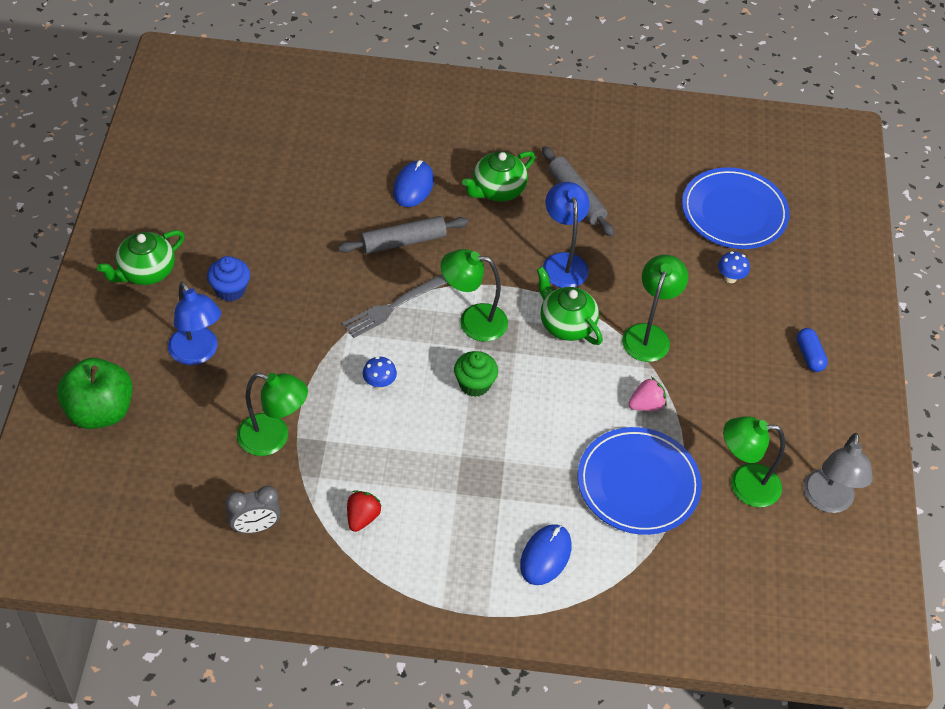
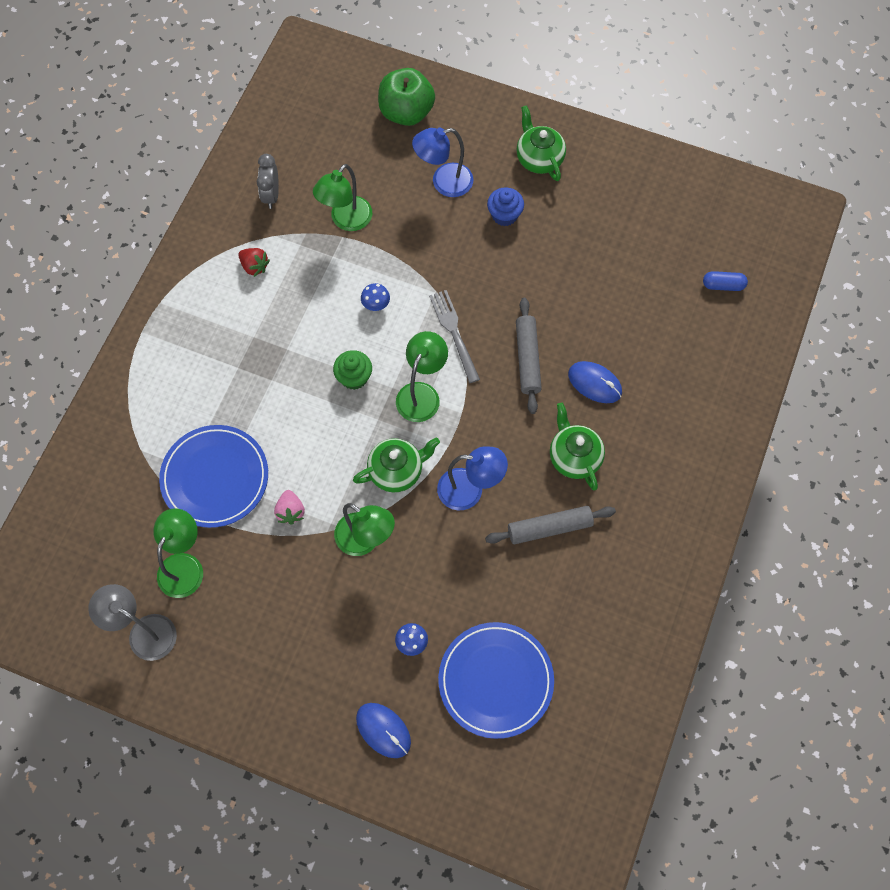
camera: 110 degrees right, 15 degrees up
blue mouse [520,524,571,585] -> blue mouse moved to [356,703,411,758]
blue capsule [797,328,828,372] -> blue capsule moved to [703,271,748,291]

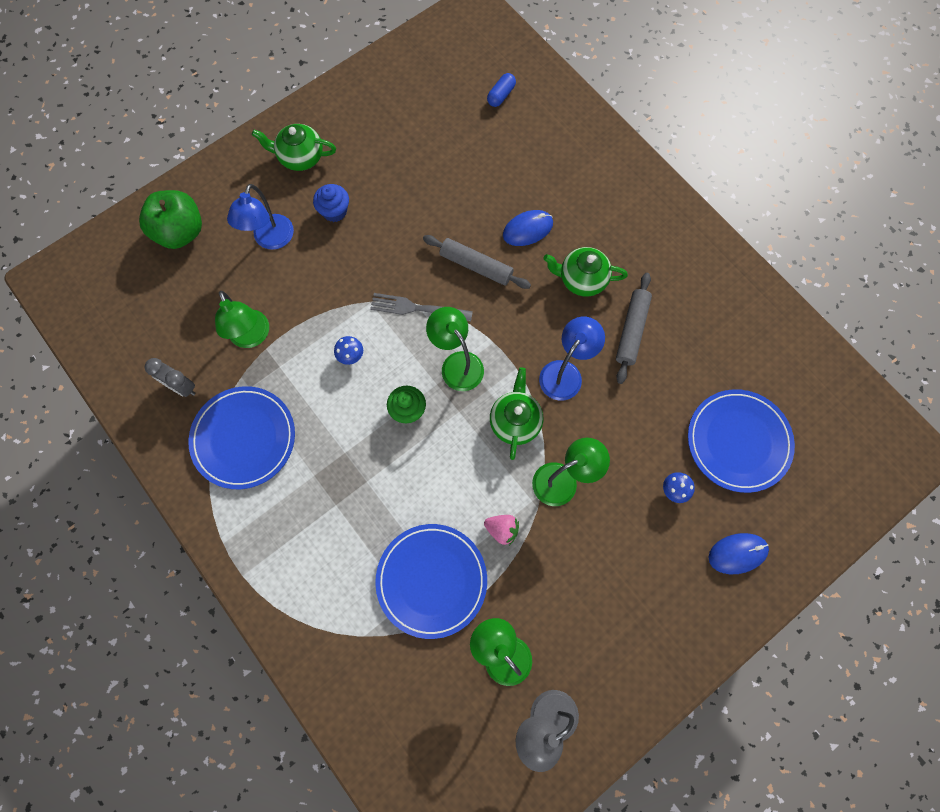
camera: 60 degrees left, 5 degrees up
red strawberry [239,248,270,277] -> blue plate [188,386,295,489]

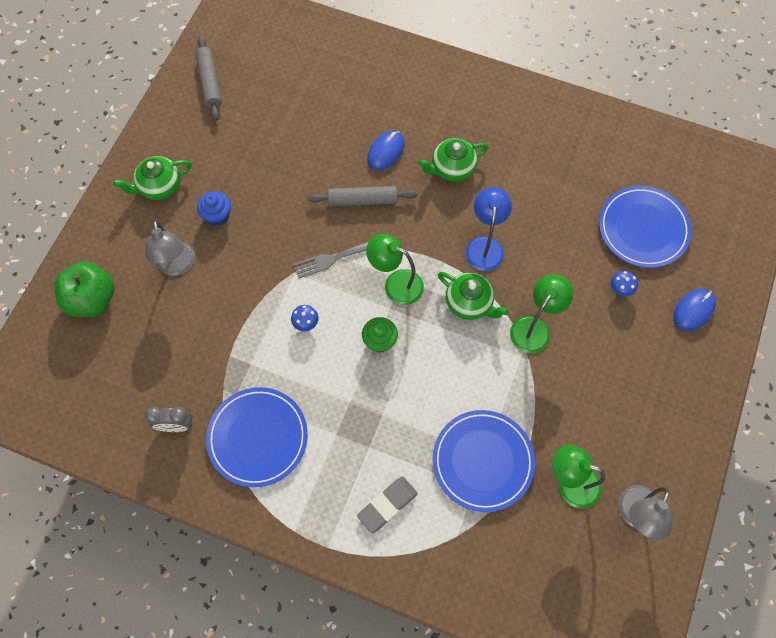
camera: 30 degrees left, 5 degrees down
green lamp [215,291,269,348] -> none
blue lamp [227,184,294,250] -> grey lamp [145,220,195,276]
pink strawberry [484,515,519,546] -> none
blue capsule [487,73,516,107] -> none
green teapot [490,367,543,460] -> green teapot turned 150 degrees clockwise [438,272,509,320]
grey rolling pin [616,273,652,384] -> grey rolling pin moved to [196,36,222,121]
none -> grey eraser [357,477,418,533]

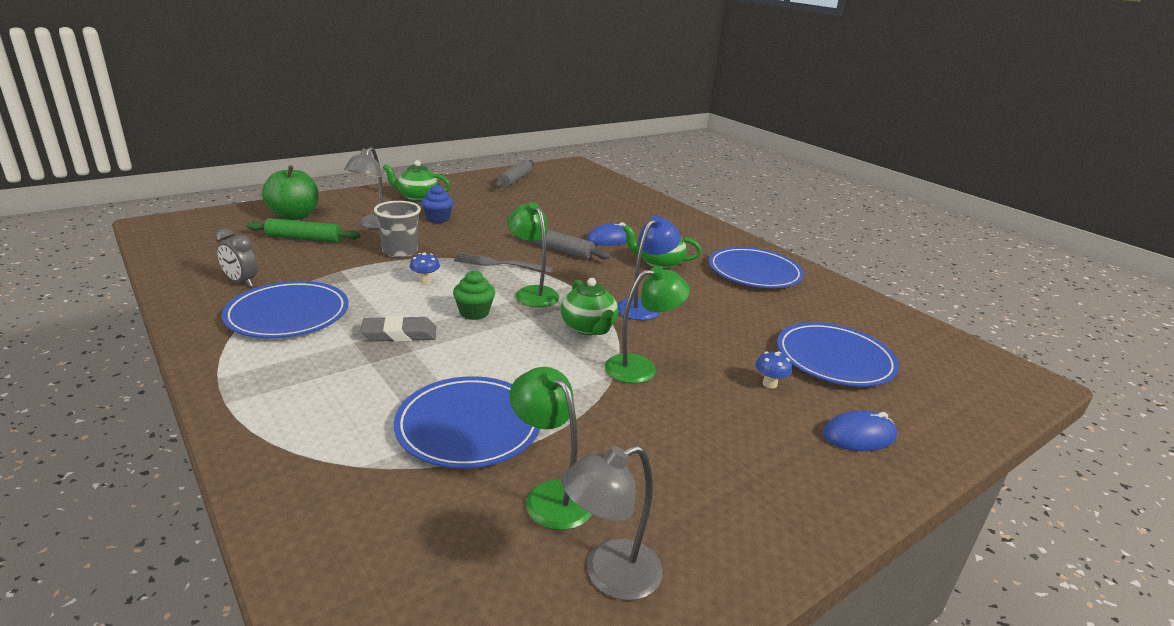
camera: 30 degrees right, 40 degrees down
grey eraser [357,477,418,533] -> grey eraser moved to [360,316,436,342]
none -> green rolling pin [246,218,360,243]
none -> grey cup [374,201,421,258]
none -> blue plate [709,247,804,288]

